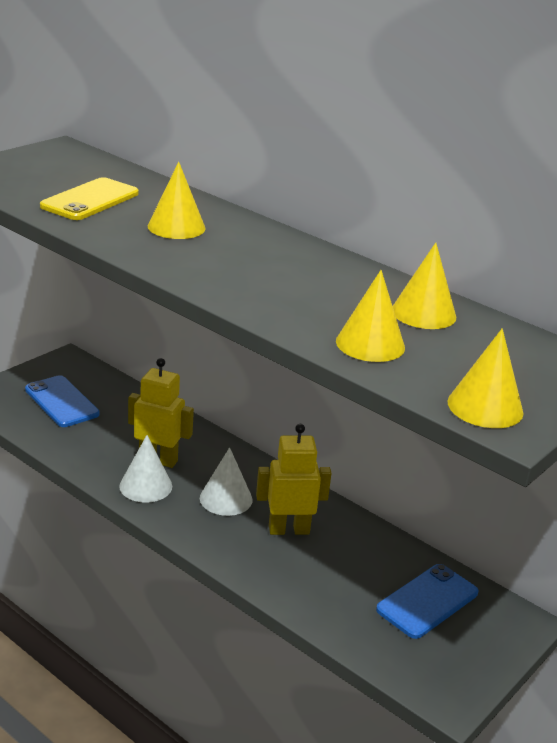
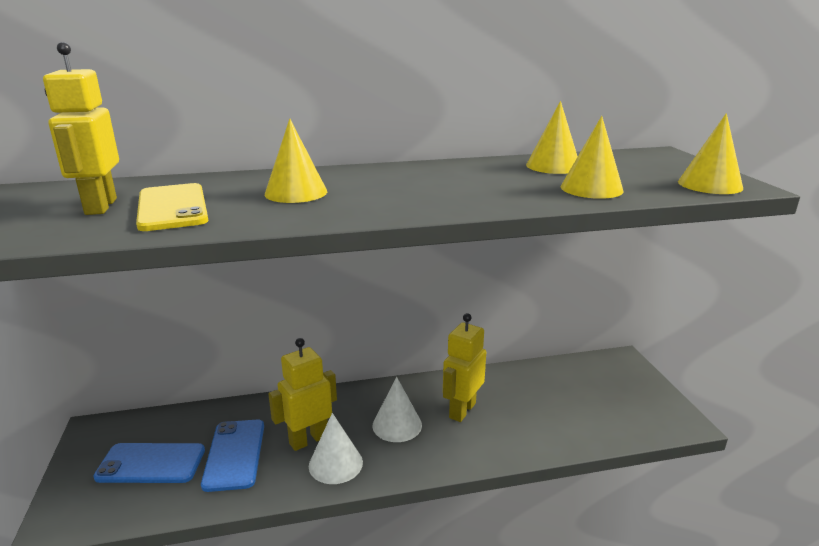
camera: 50 degrees left, 5 degrees down
blue phone [376,564,478,639] -> blue phone moved to [201,420,264,492]
none -> yellow robot [43,42,119,215]

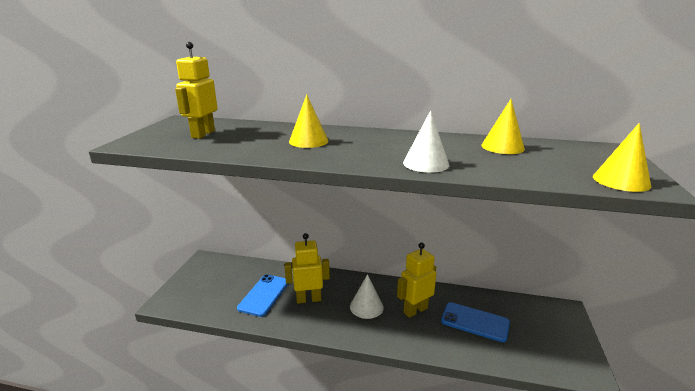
camera: 25 degrees right, 0 degrees up
blue phone [93,443,205,483] -> blue phone moved to [441,302,510,342]
yellow phone [136,183,208,231] -> none
white cone [309,413,363,484] -> white cone moved to [403,110,449,173]
yellow cone [561,116,623,199] -> none

